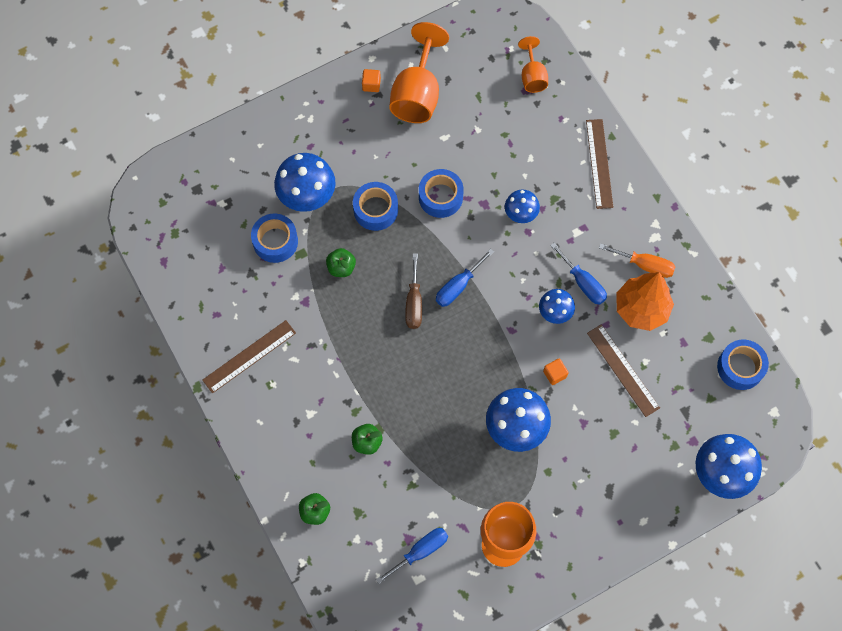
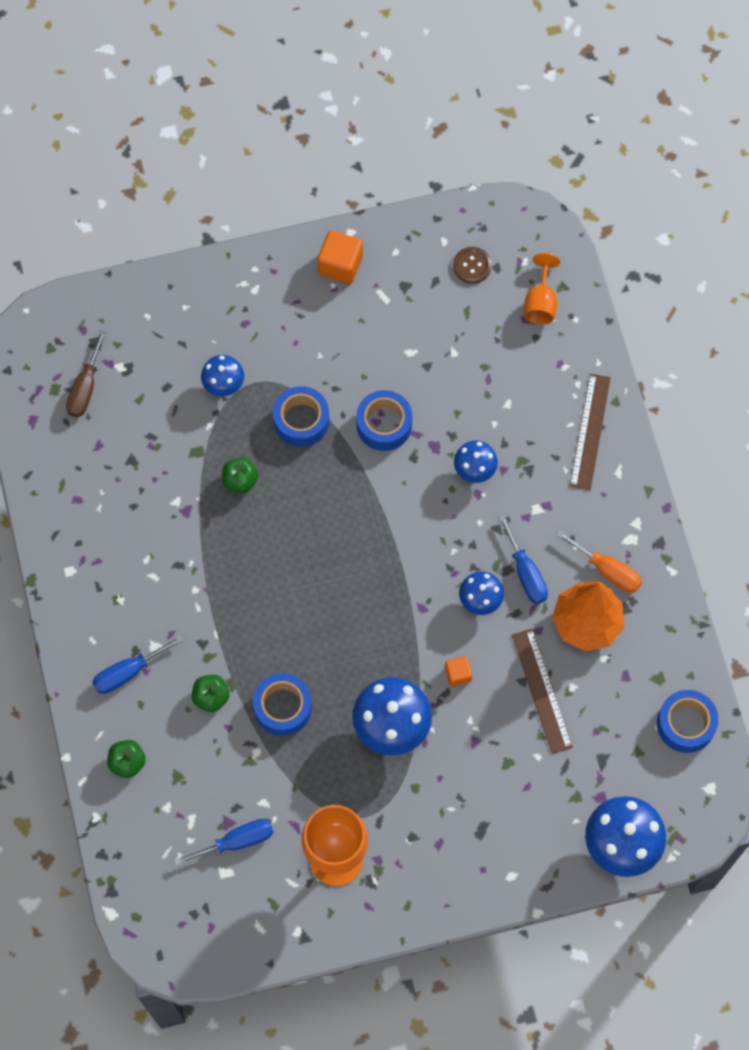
camera: 15 degrees right, 0 degrees up
brown ruler [202,320,296,394] -> none
blue tape [251,214,298,263] -> blue tape moved to [253,673,312,736]
blue mushroom [274,153,336,212] -> blue mushroom [201,355,244,396], size x0.58
orange cube [362,69,381,92] -> orange cube [318,230,363,284], size x1.72
orange goblet [389,22,449,123] -> none
brown screwdriver [405,253,422,329] -> brown screwdriver moved to [66,330,106,417]
blue screwdriver [436,248,494,307] -> blue screwdriver moved to [92,636,184,694]
none -> brown button [453,247,492,284]

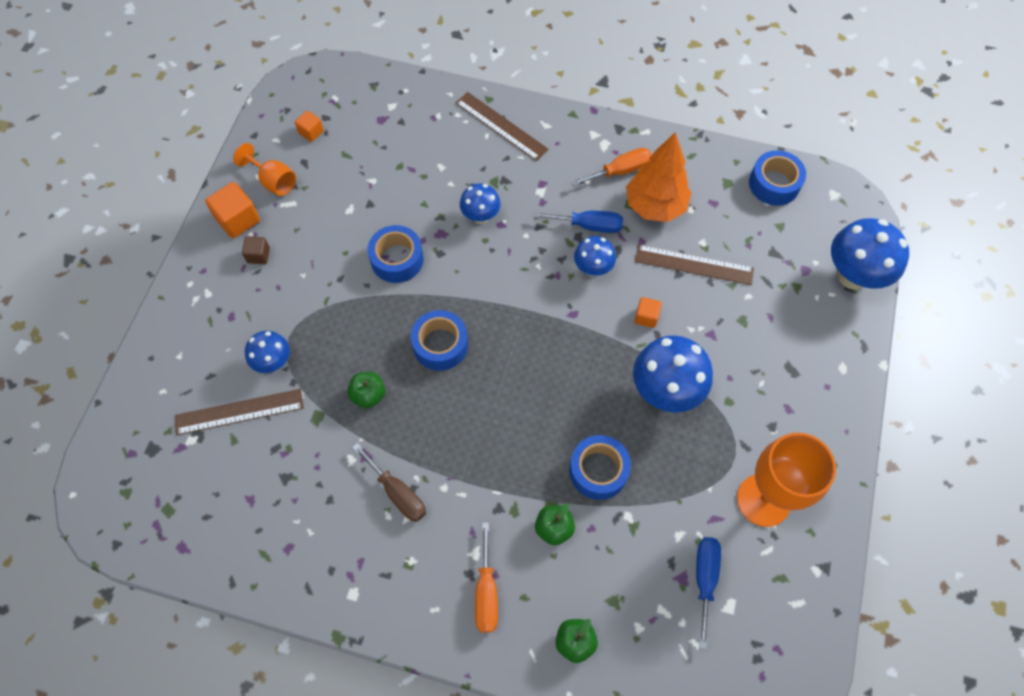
camera: 60 degrees left, 5 degrees down
brown screwdriver [66,330,106,417] -> brown screwdriver moved to [352,443,426,522]
blue screwdriver [92,636,184,694] -> orange screwdriver [475,522,498,633]
blue tape [273,386,329,447] -> blue tape moved to [411,310,468,371]
brown button [453,247,492,284] -> orange cube [295,111,324,142]
orange goblet [524,253,560,324] -> orange goblet moved to [233,143,296,196]
none -> brown ruler [175,389,304,435]
none -> brown cube [242,236,270,264]

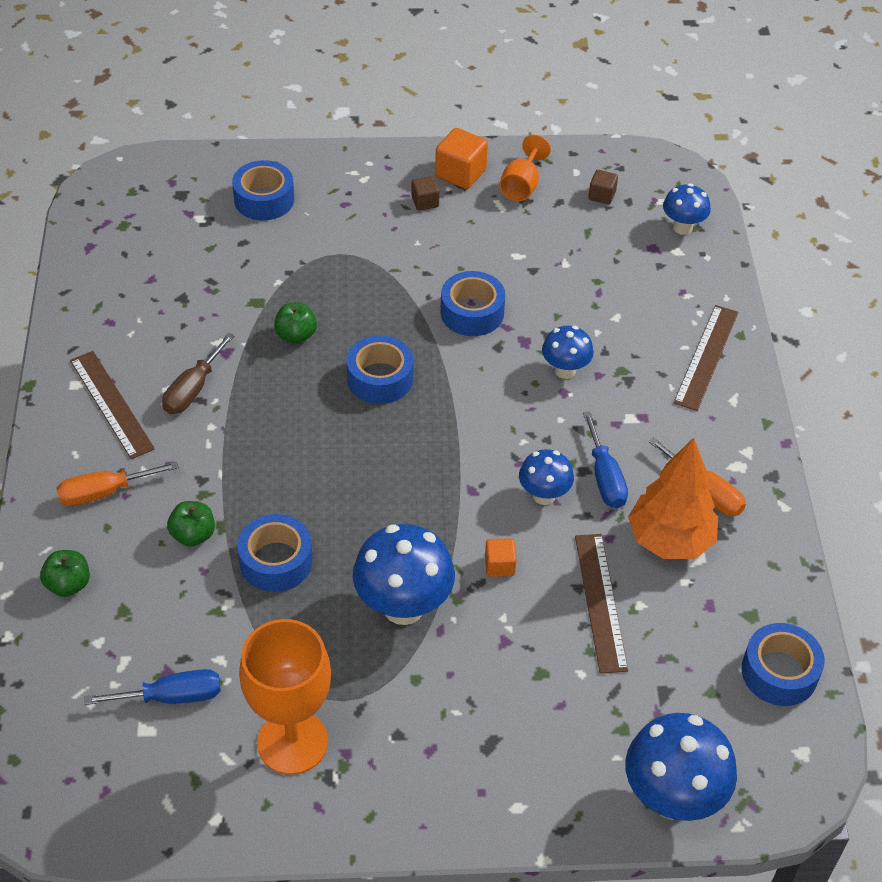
camera: 70 degrees right, 15 degrees down
brown ruler [175,389,304,435] -> brown ruler moved to [70,351,155,459]
blue mushroom [245,331,290,373] -> blue mushroom moved to [663,183,711,235]
orange cube [295,111,324,142] -> brown cube [588,170,618,204]
none -> blue tape [232,160,294,220]

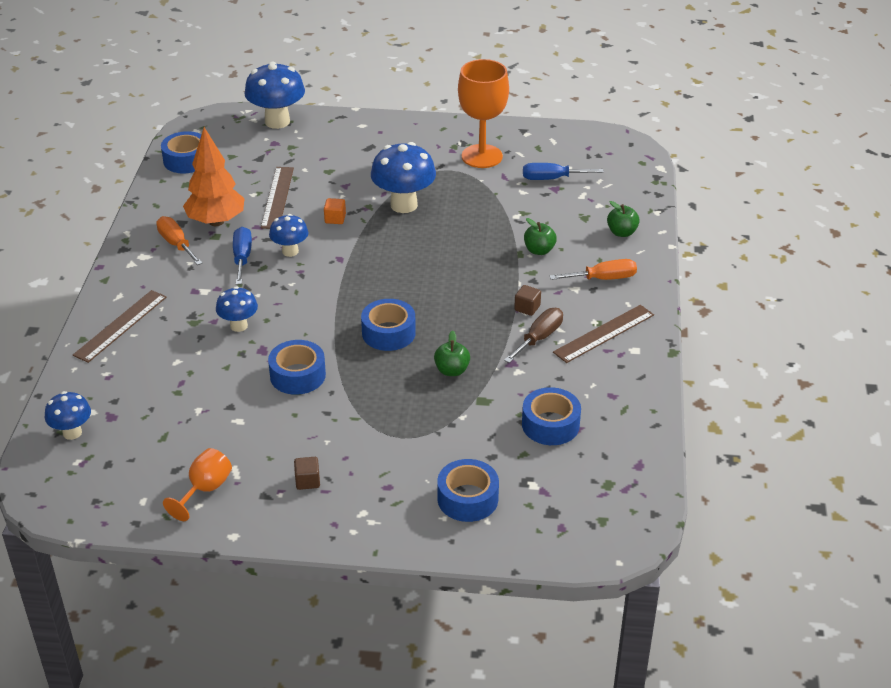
camera: 170 degrees left, 10 degrees down
brown ruler [70,351,155,459] -> brown ruler turned 75 degrees clockwise [553,305,654,363]
blue tape [237,514,313,592] -> blue tape moved to [522,387,581,445]
orange cube [435,128,488,189] -> none
brown cube [588,170,618,204] -> brown cube moved to [514,285,541,316]

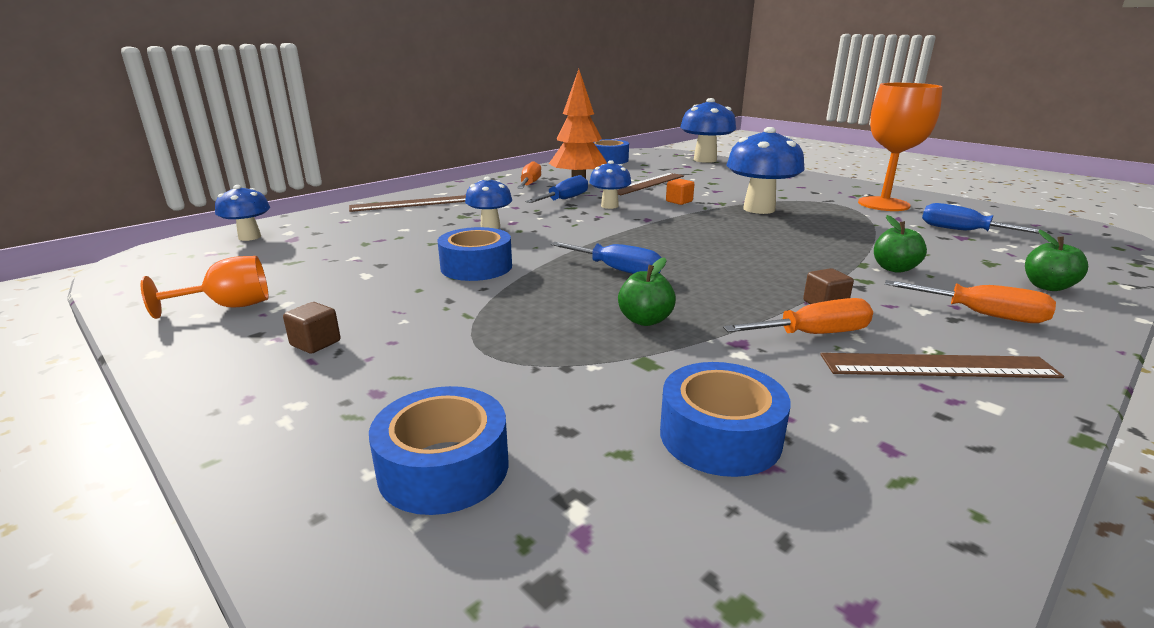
camera: 40 degrees right, 15 degrees down
blue tape [361,299,416,351] -> blue screwdriver [551,242,661,274]
brown screwdriver [504,308,563,363] -> orange screwdriver [723,298,873,334]

